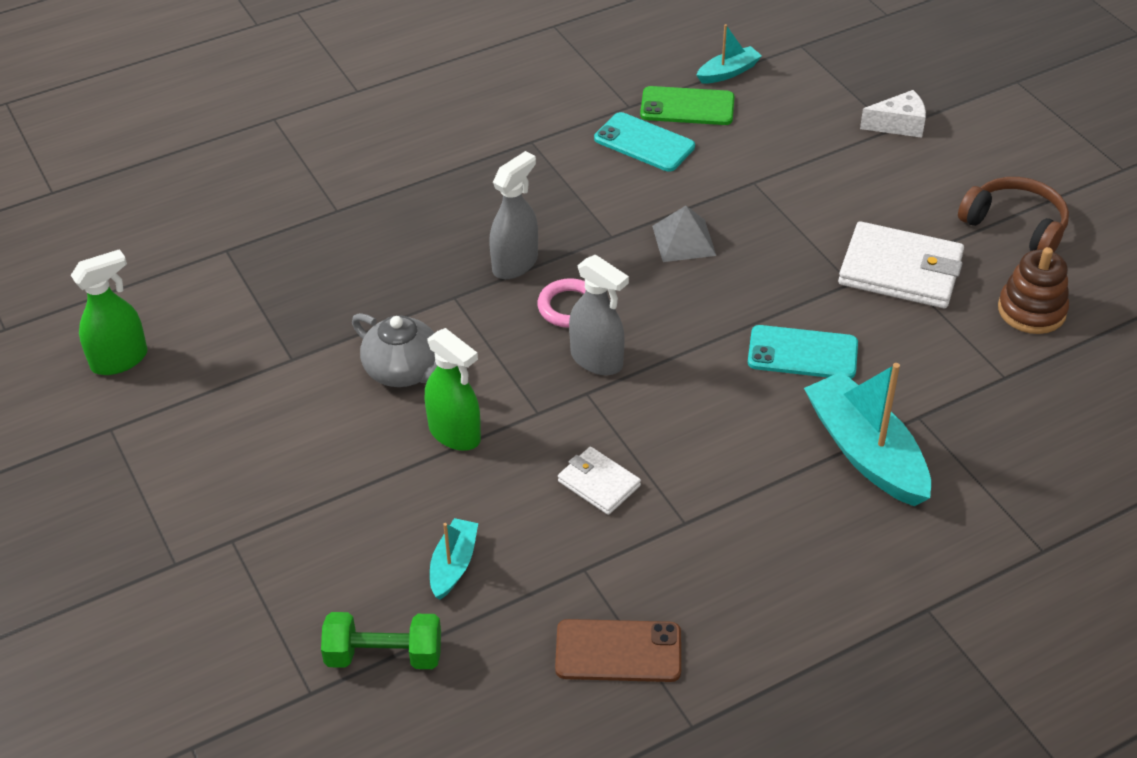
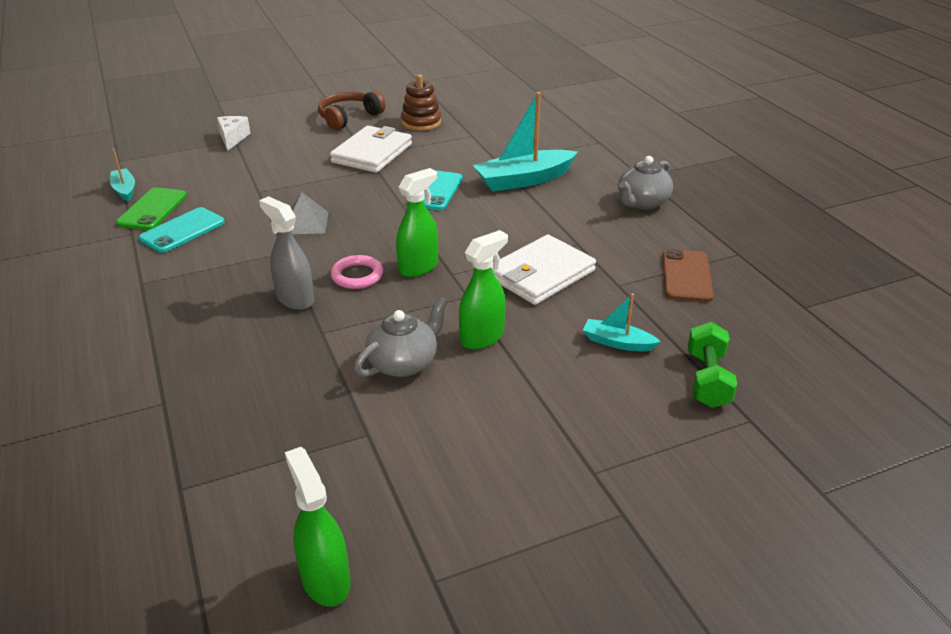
camera: 85 degrees left, 10 degrees down
white wallet [558,447,641,515] -> white wallet [492,235,596,305], size x1.82
grey spray bottle [569,255,629,375] -> green spray bottle [396,168,438,277]
none -> grey teapot [618,156,673,210]

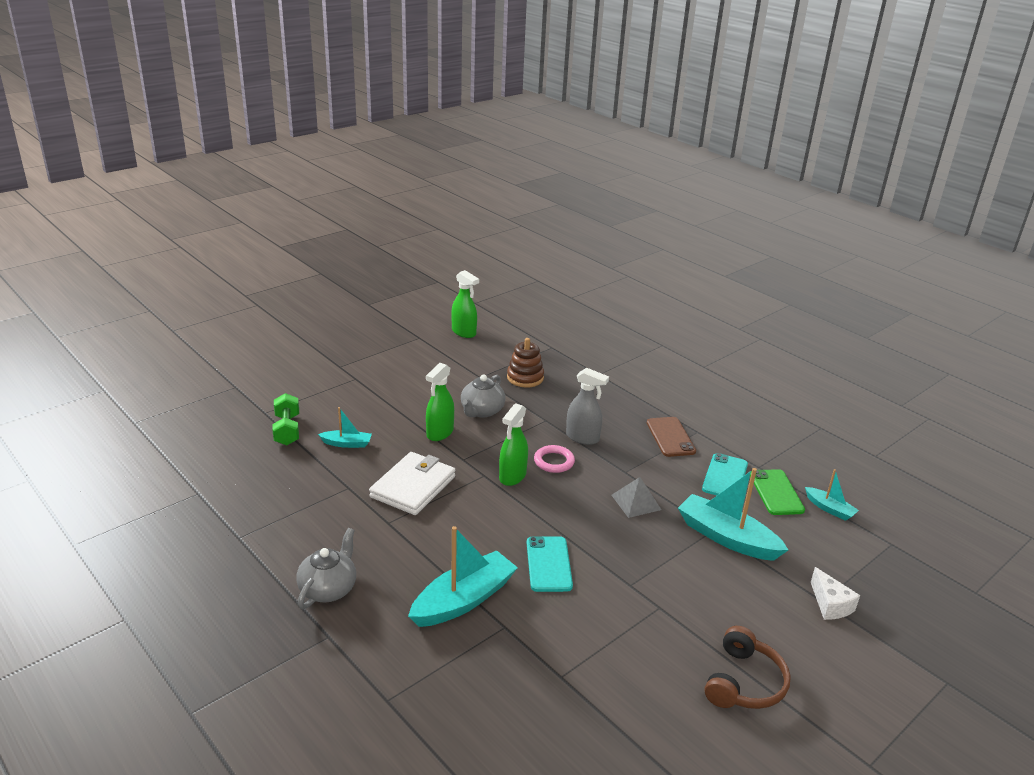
camera: 160 degrees right, 5 degrees down
white wallet [330,126,412,173] -> none
brown stacking toy [401,75,441,131] -> brown stacking toy moved to [507,338,544,387]
brown phone [663,249,713,302] -> brown phone moved to [647,417,696,457]
none -> turquoise boat [678,468,788,561]

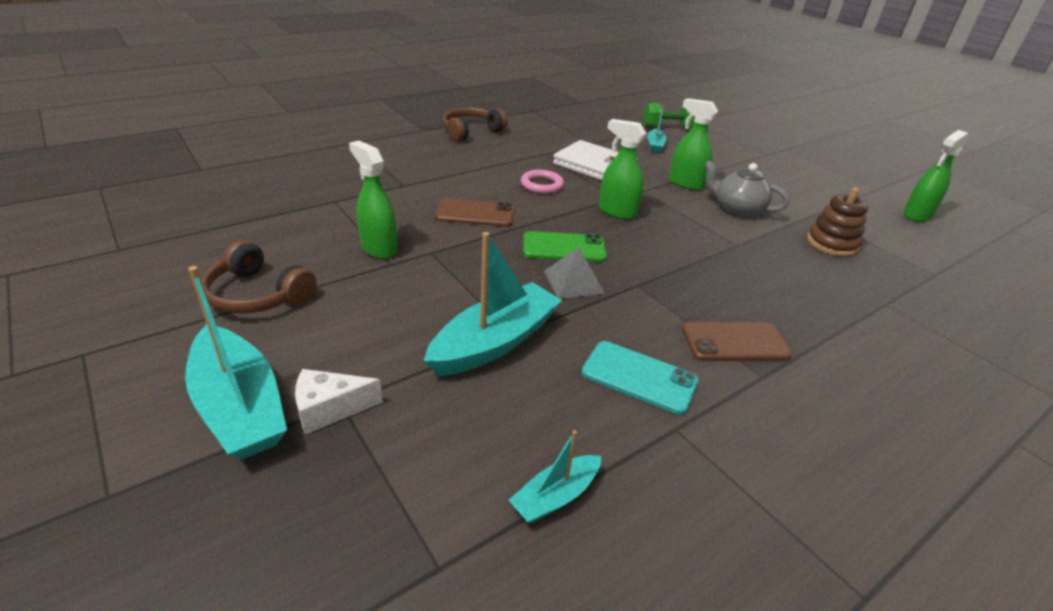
camera: 95 degrees right, 5 degrees up
grey teapot [296,528,356,609] -> brown headphones [442,107,508,142]
turquoise boat [408,526,518,627] -> turquoise boat moved to [185,266,287,459]
turquoise phone [527,536,573,592] -> brown phone [435,198,515,227]
pink ring [534,445,575,473] -> pink ring moved to [521,170,564,194]
grey spray bottle [566,368,609,445] -> none
green phone [750,469,805,515] -> green phone moved to [523,231,607,262]
none -> green spray bottle [349,141,397,259]

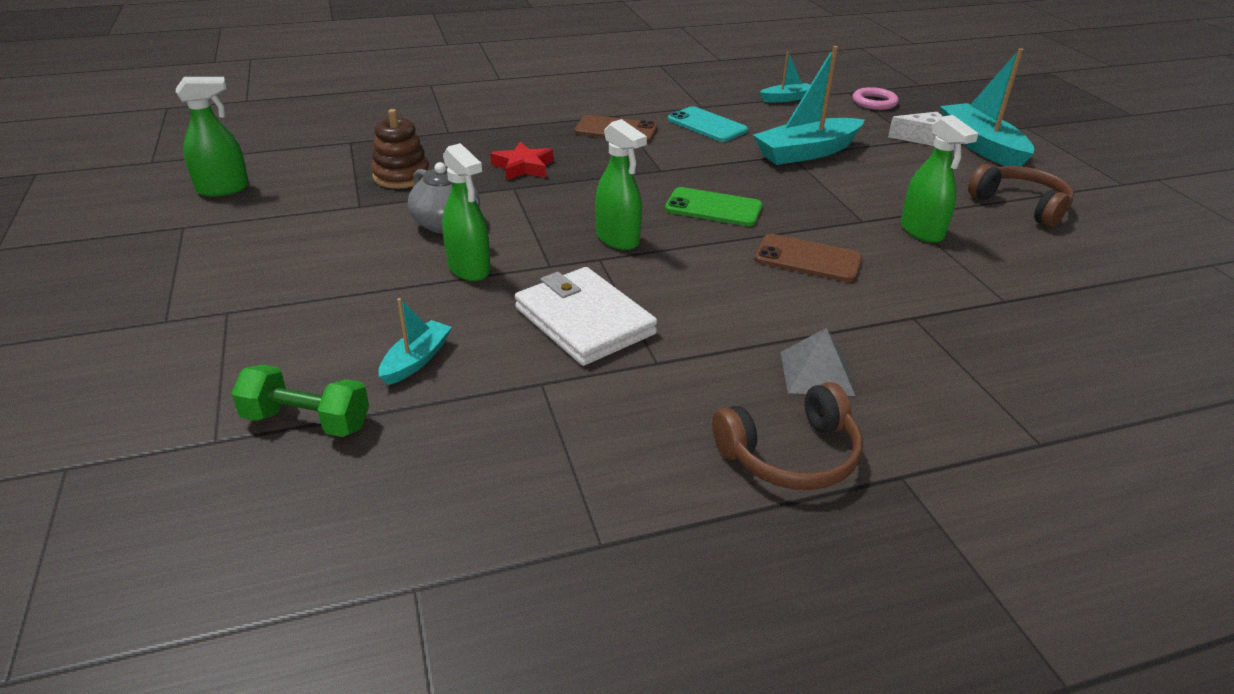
camera: 160 degrees left, 0 degrees up
pink ring [521,170,564,194] -> pink ring moved to [853,87,899,110]
grey pyramid [544,247,605,299] -> grey pyramid moved to [780,328,855,396]
none -> red star [490,142,553,180]

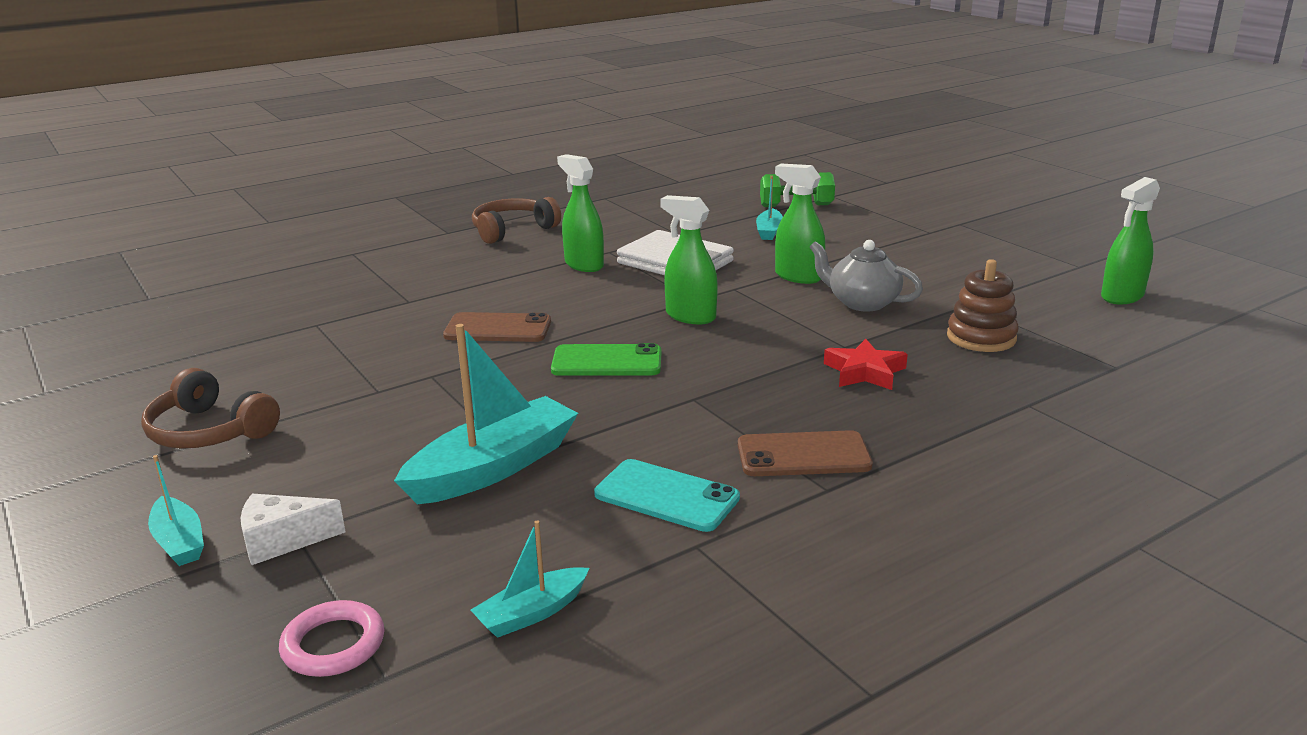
camera: 165 degrees right, 10 degrees down
grey pyramid [780,328,855,396] -> none
green spray bottle [901,115,979,243] -> green spray bottle moved to [557,154,604,272]
turquoise boat [940,48,1034,166] -> turquoise boat [148,455,204,566], size x0.52

